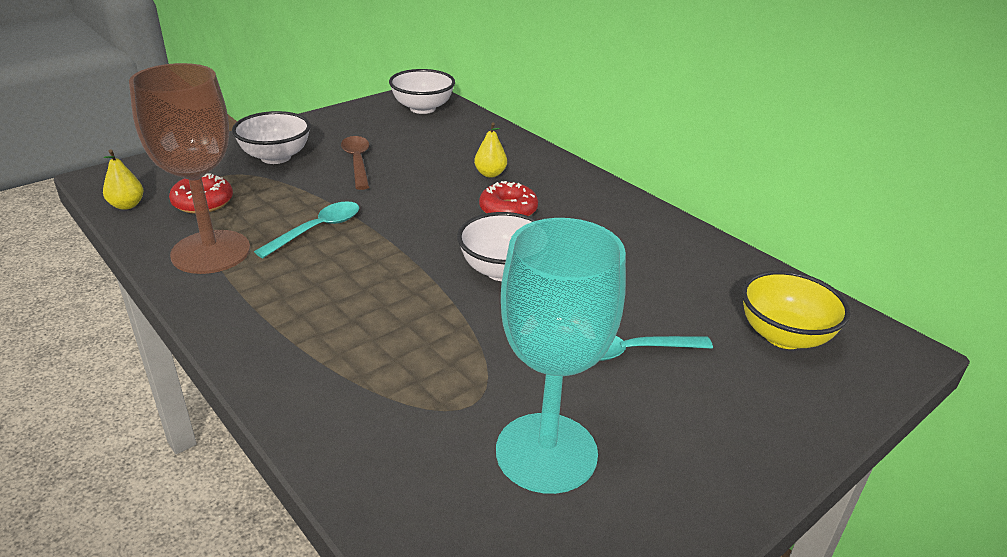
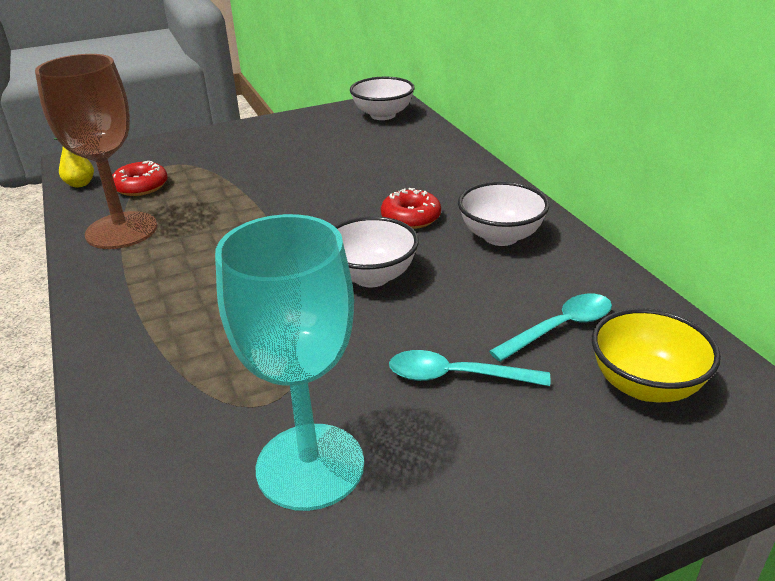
camera: 20 degrees right, 0 degrees up
white bowl [232,111,311,164] -> white bowl moved to [458,181,549,246]
turquoise spoon [254,201,359,258] -> turquoise spoon moved to [489,294,612,362]
brown spoon [341,136,369,190] -> none
yellow pear [474,122,507,178] -> none

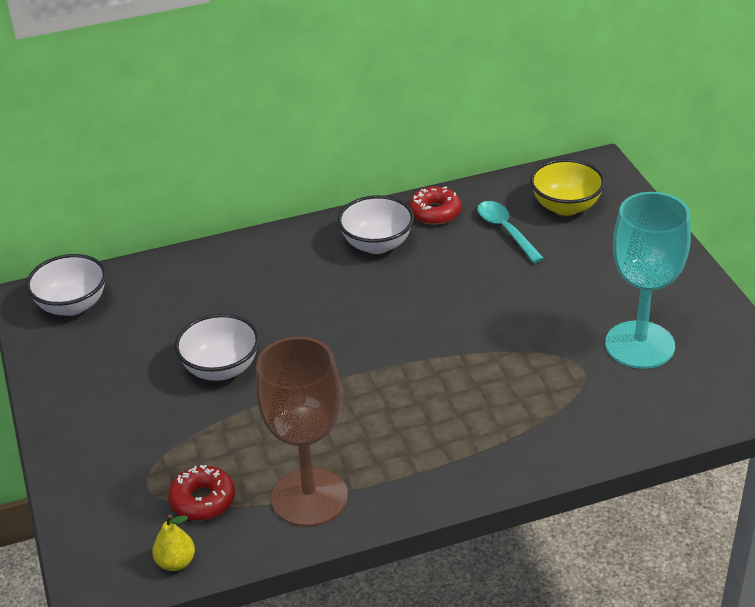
camera: 85 degrees left, 5 degrees up
white bowl [334,216,419,287] -> white bowl moved to [175,314,259,381]
red donut [381,188,441,229] -> red donut moved to [409,186,461,225]
turquoise spoon [389,350,550,386] -> none

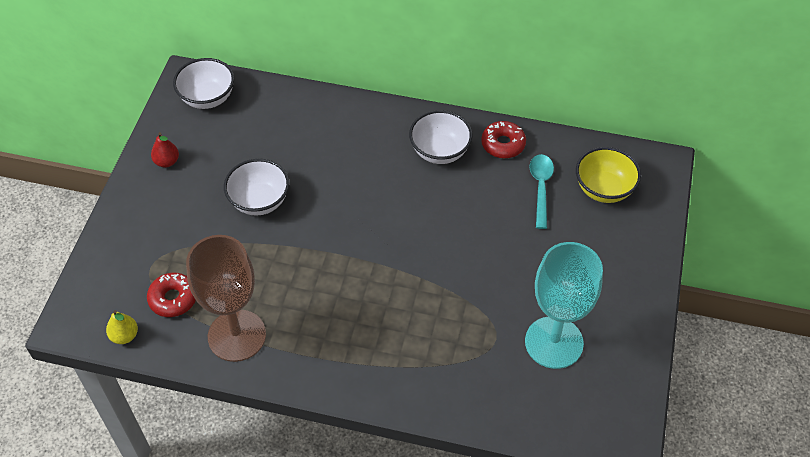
camera: 30 degrees right, 15 degrees up
none -> red pear [151,132,179,167]

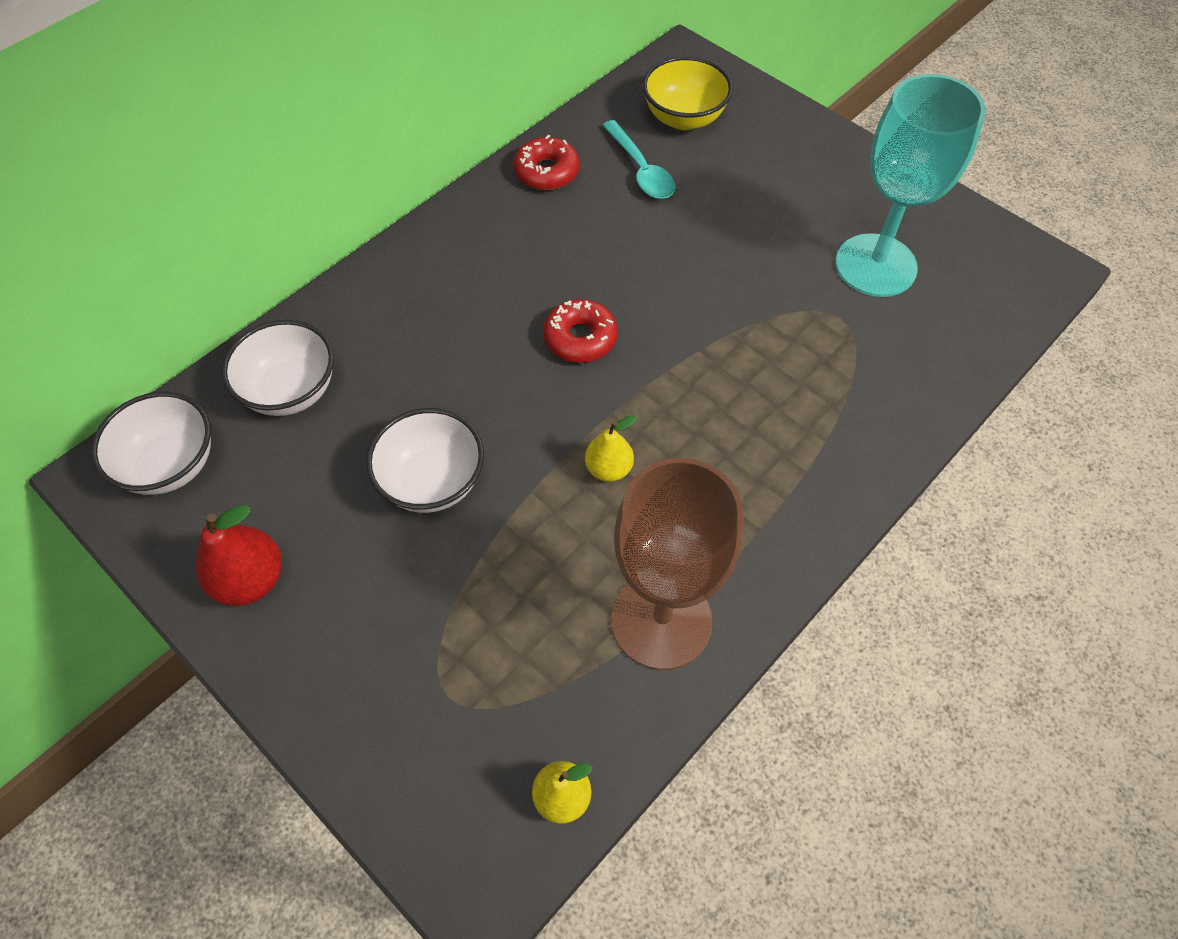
camera: 60 degrees left, 5 degrees up
red donut [147,273,196,317] -> red donut moved to [543,299,618,363]
red pear [151,132,179,167] -> red pear [196,505,282,606], size x1.54
white bowl [409,110,473,164] -> white bowl moved to [222,320,334,416]
turquoise spoon [530,154,554,229] -> turquoise spoon turned 150 degrees counterclockwise [602,120,675,199]
none -> yellow pear [585,415,637,482]

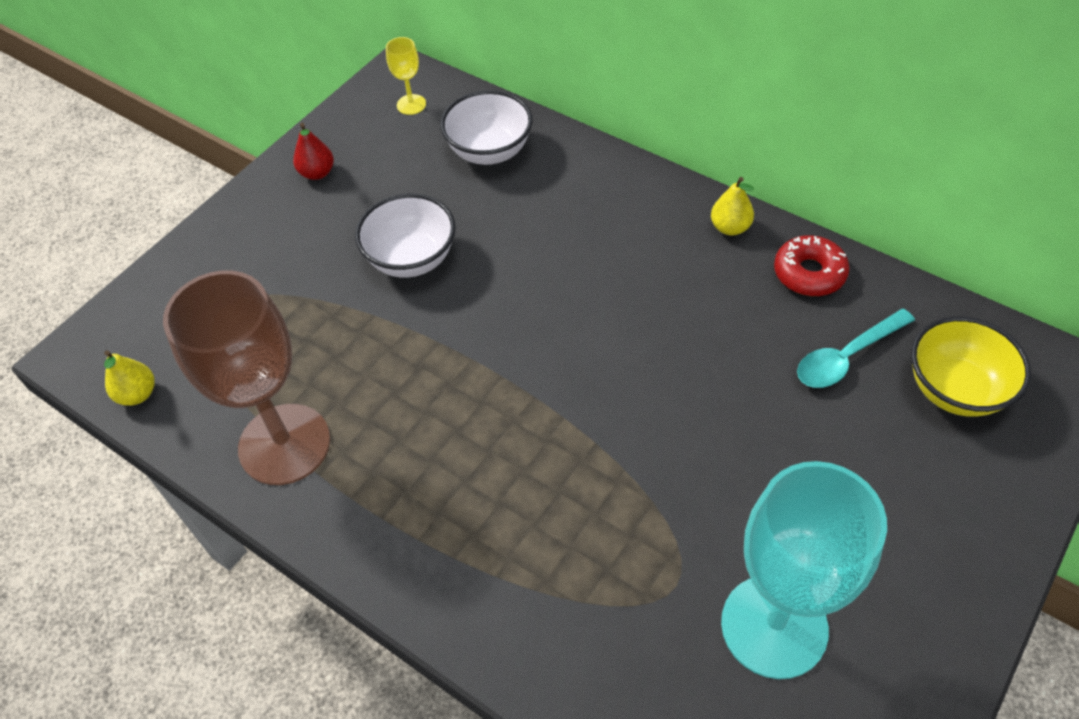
camera: 85 degrees right, 5 degrees down
white bowl [91,392,211,495] -> yellow goblet [386,37,426,115]
red pear [196,505,282,606] -> red pear [293,123,334,180], size x0.65
red donut [543,299,618,363] -> none
yellow pear [585,415,637,482] -> yellow pear moved to [711,177,754,236]

